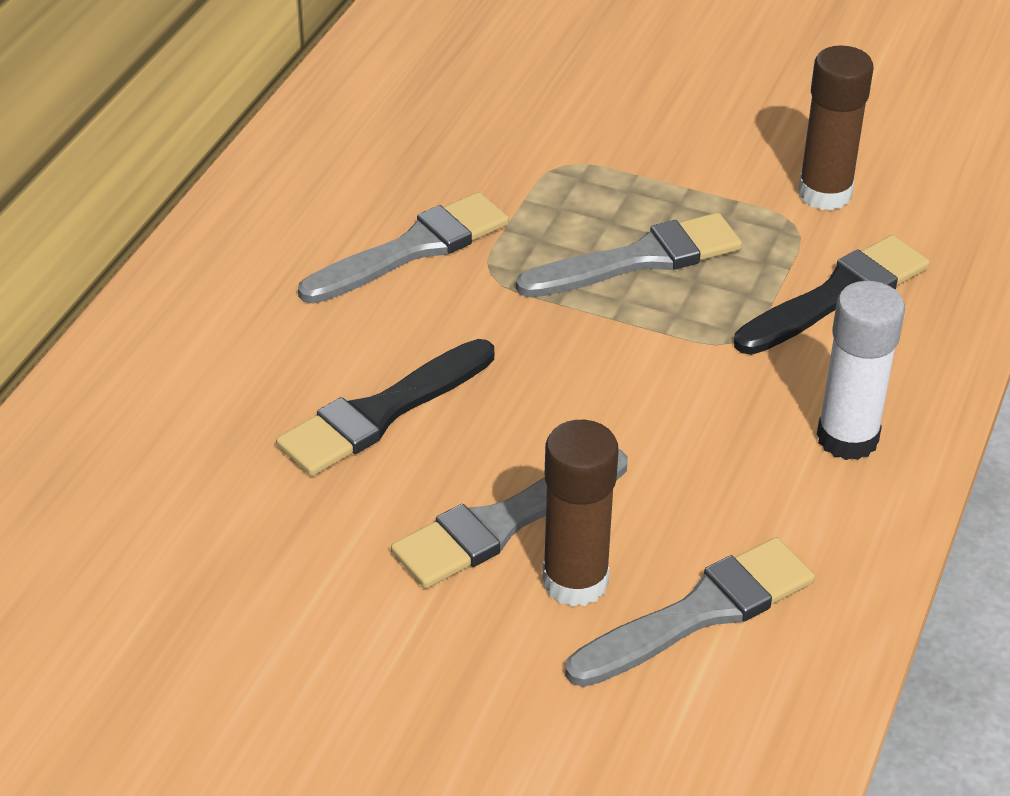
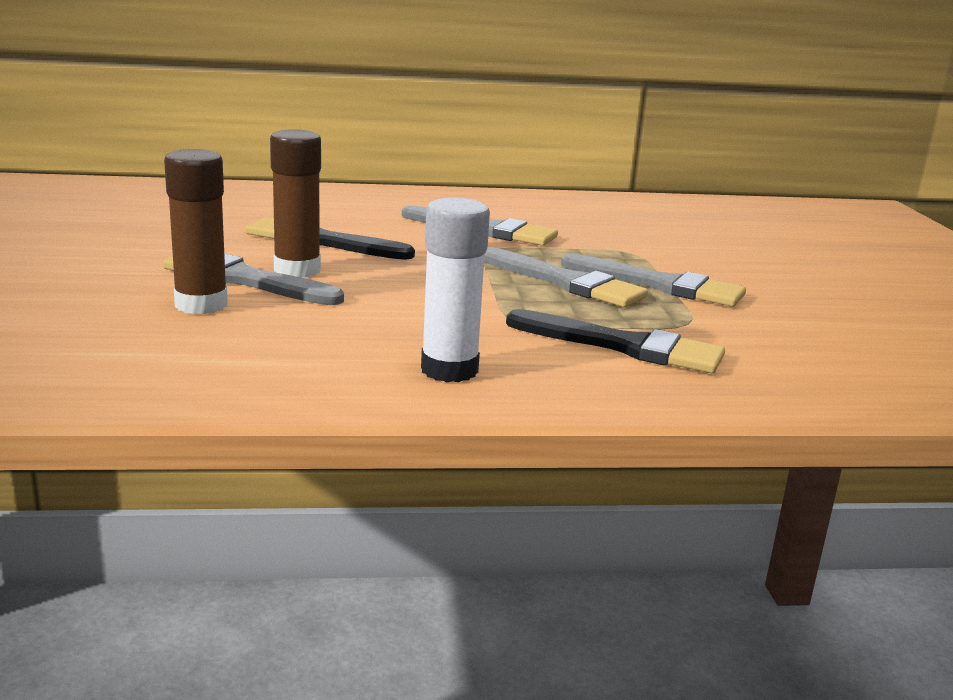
camera: 60 degrees right, 20 degrees down
grey brush [565,537,815,687] -> grey brush moved to [561,254,746,307]
brown glue stick [798,45,873,210] -> brown glue stick moved to [270,129,321,278]

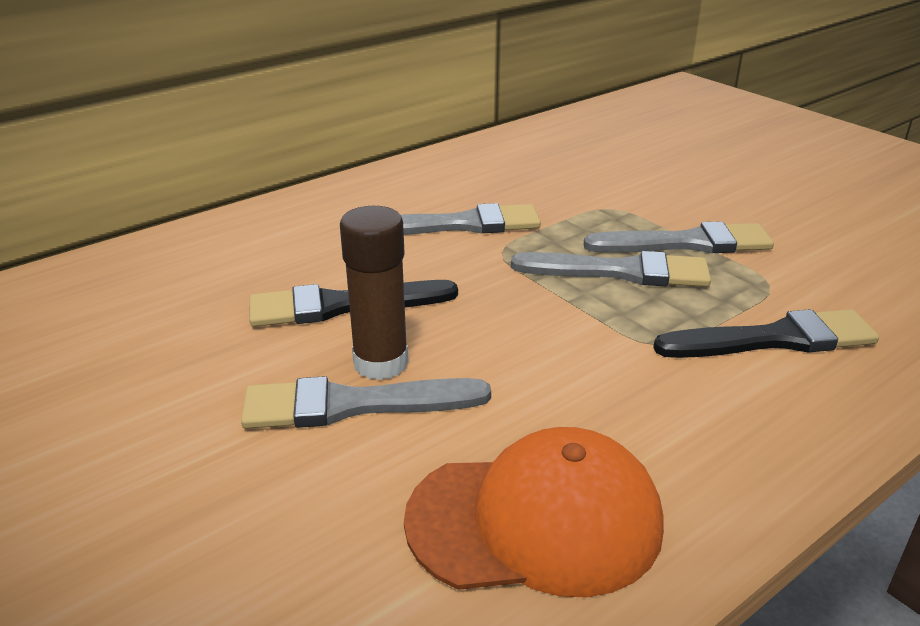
camera: 30 degrees left, 10 degrees up
brown glue stick [164,149,228,314] -> none
white glue stick [421,197,490,382] -> none
none -> orange cap [404,427,664,598]

